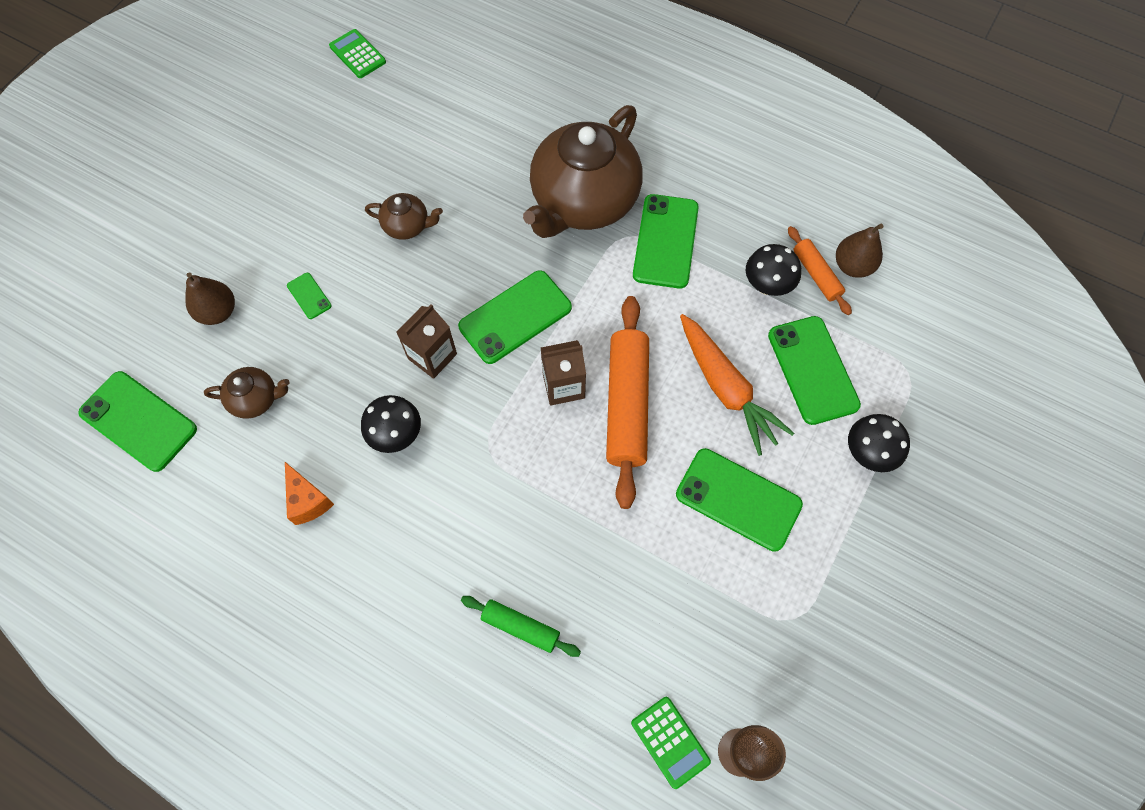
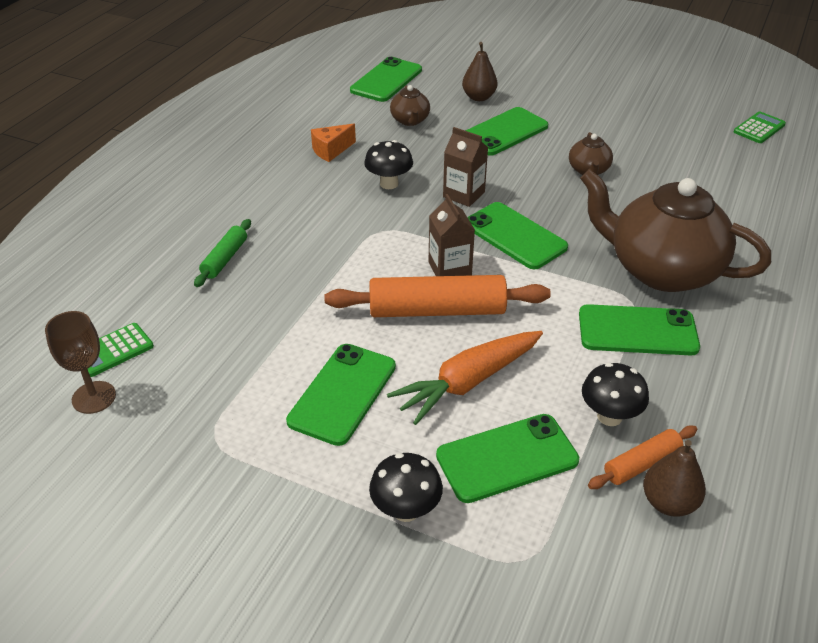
camera: 85 degrees right, 25 degrees down
green phone [287,273,332,319] -> green phone [465,107,548,156], size x2.15

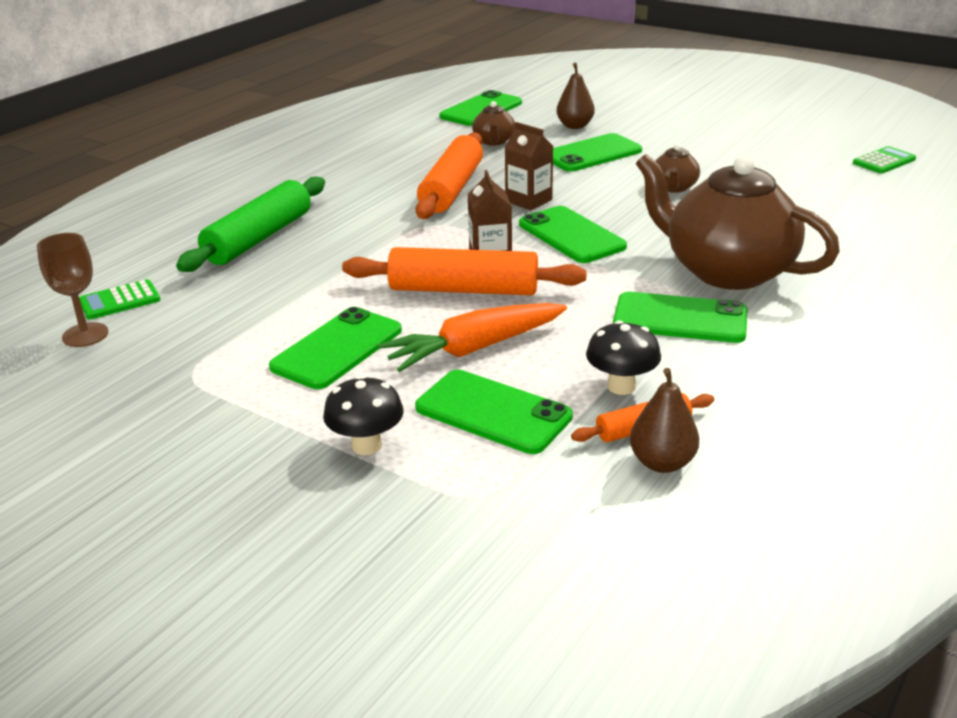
camera: 10 degrees right, 10 degrees down
green rolling pin [194,219,251,287] -> green rolling pin [176,177,325,272], size x1.90
orange cheese [311,123,356,162] -> none
black mushroom [364,140,413,189] -> orange rolling pin [415,132,483,219]
green phone [436,414,579,503] -> green phone turned 45 degrees clockwise [415,370,573,454]

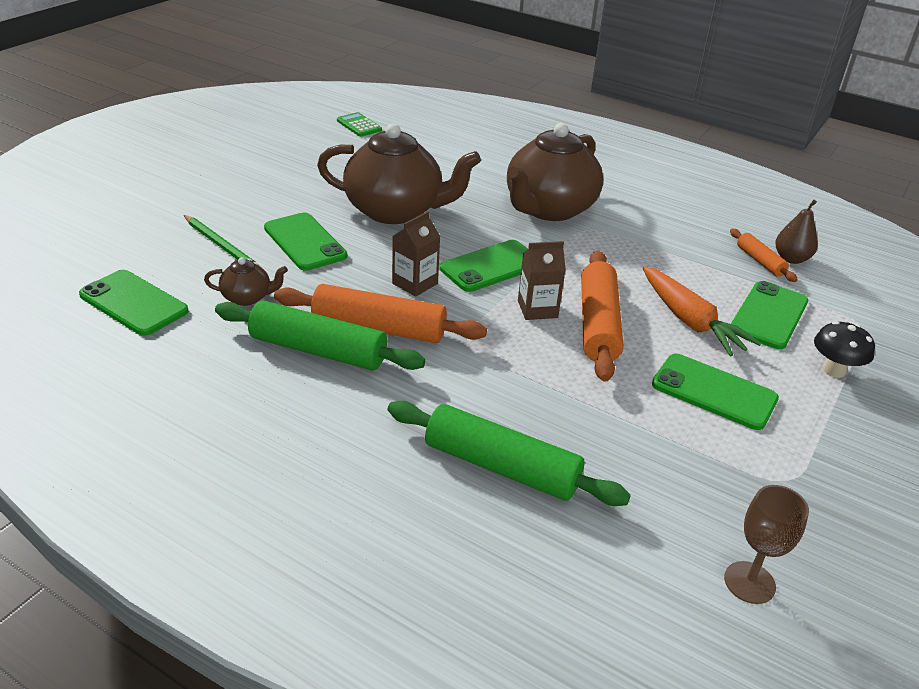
camera: 95 degrees left, 5 degrees up
green calculator [79,279,160,320] -> none
brown pear [557,63,595,129] -> green pencil [184,215,259,266]
black mushroom [586,321,661,395] -> none
green phone [613,292,748,343] -> none
brown teapot [655,144,700,193] -> brown teapot [317,123,481,224], size x2.30
none -> green rolling pin [215,300,426,370]

